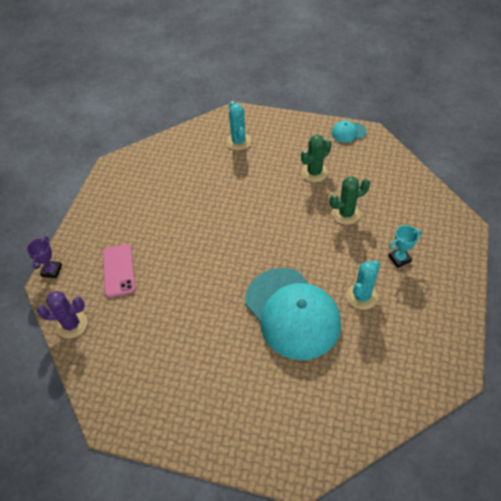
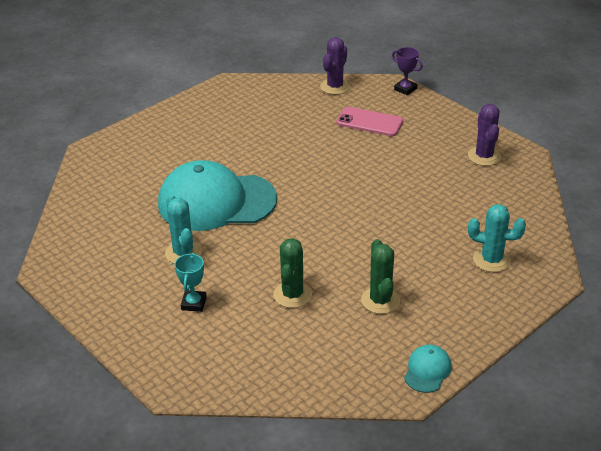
camera: 120 degrees right, 15 degrees down
none -> purple cactus [468,104,501,166]

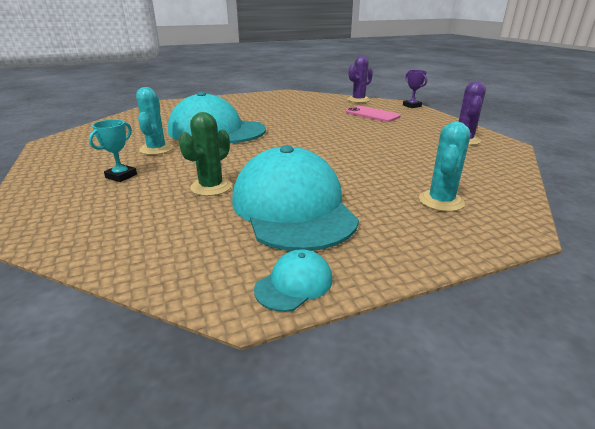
camera: 20 degrees right, 10 degrees down
green cactus [361,239,400,314] -> turquoise cap [232,145,359,251]
turquoise cactus [468,204,526,272] -> turquoise cactus turned 75 degrees clockwise [419,122,470,212]

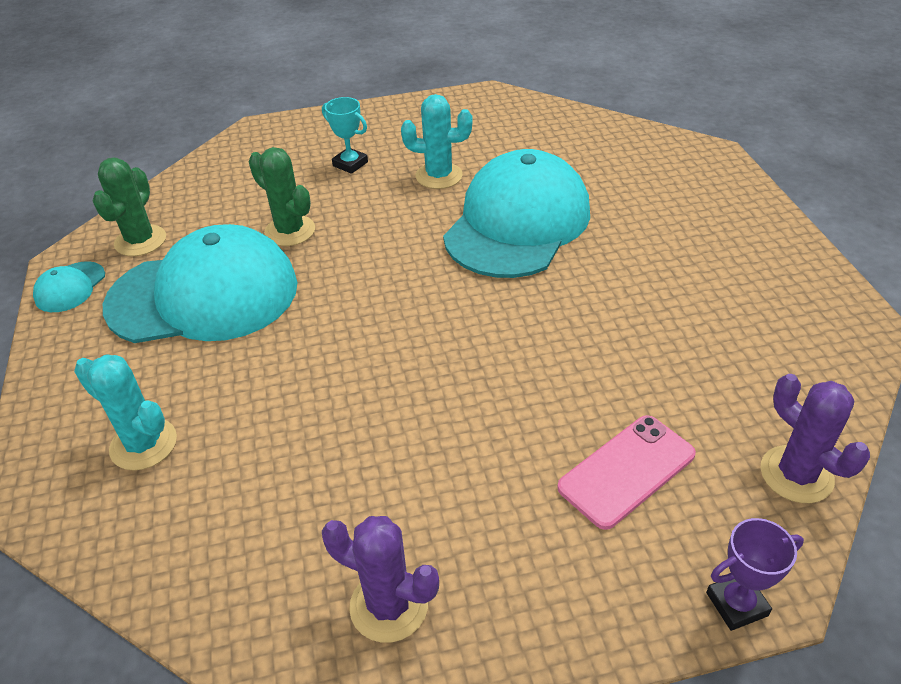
camera: 100 degrees right, 15 degrees up
turquoise cap [254,249,332,312] -> turquoise cap turned 60 degrees clockwise [33,261,105,312]
none -> green cactus [93,158,166,256]

